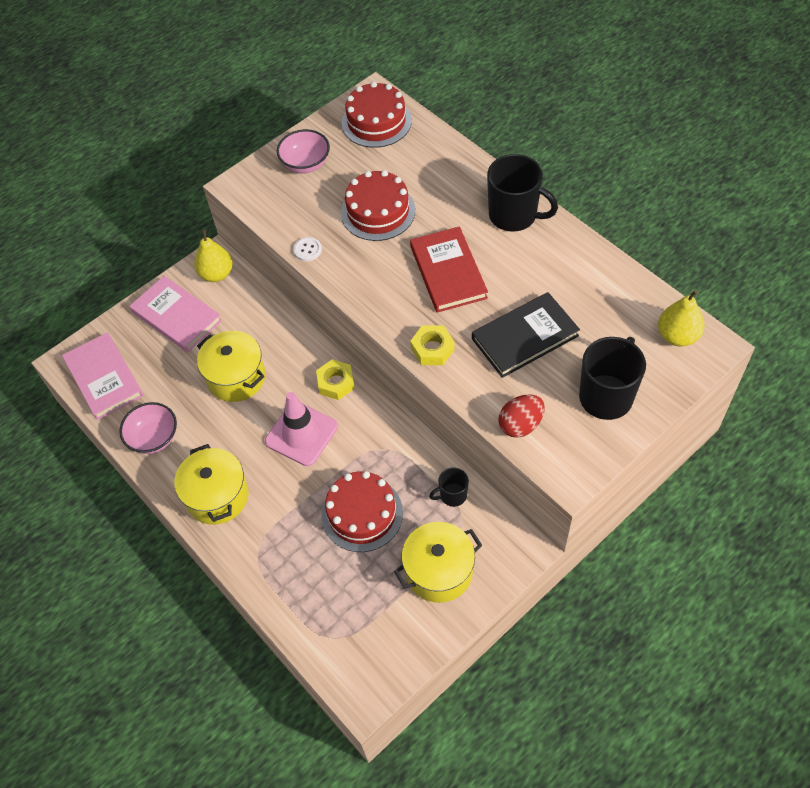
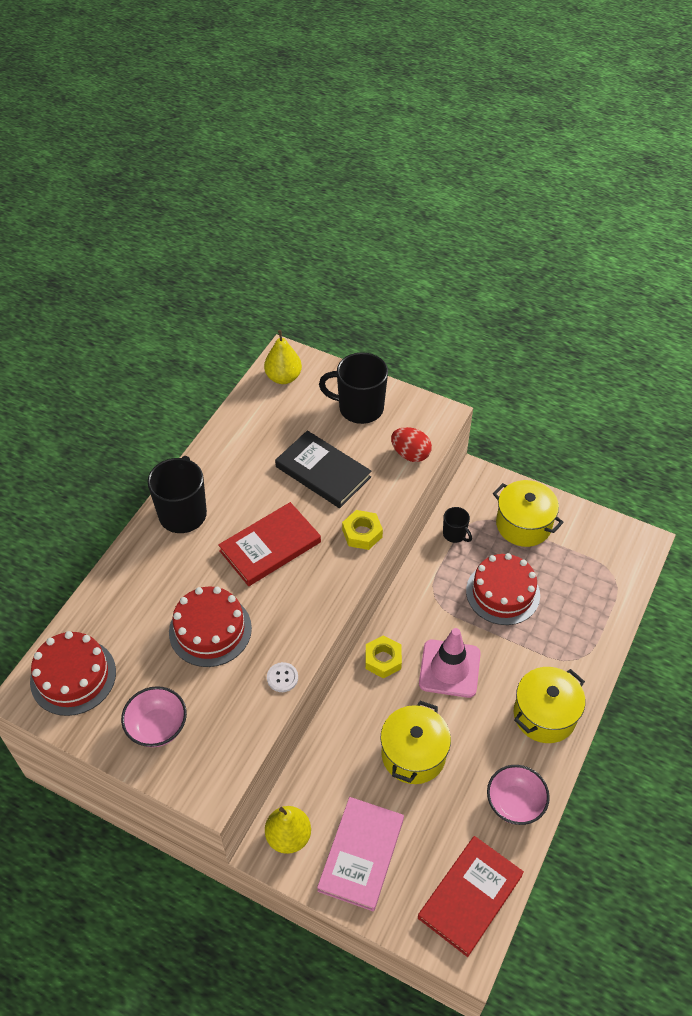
camera: 115 degrees left, 5 degrees down
pink book [62,333,144,420] -> red book [418,836,524,957]

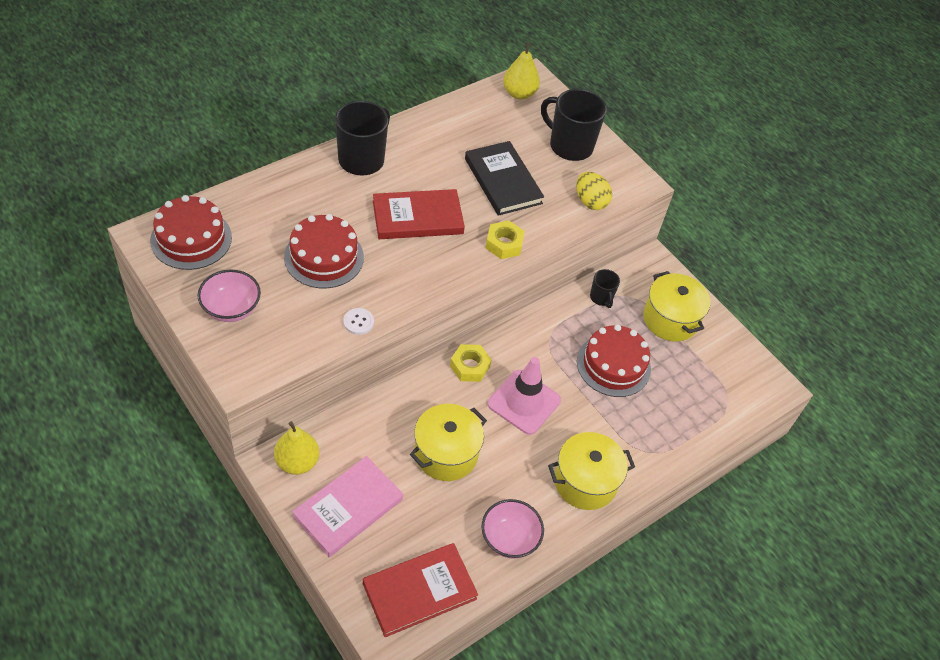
camera: 20 degrees right, 0 degrees up
red egg [391,427,432,462] -> yellow egg [577,172,612,210]

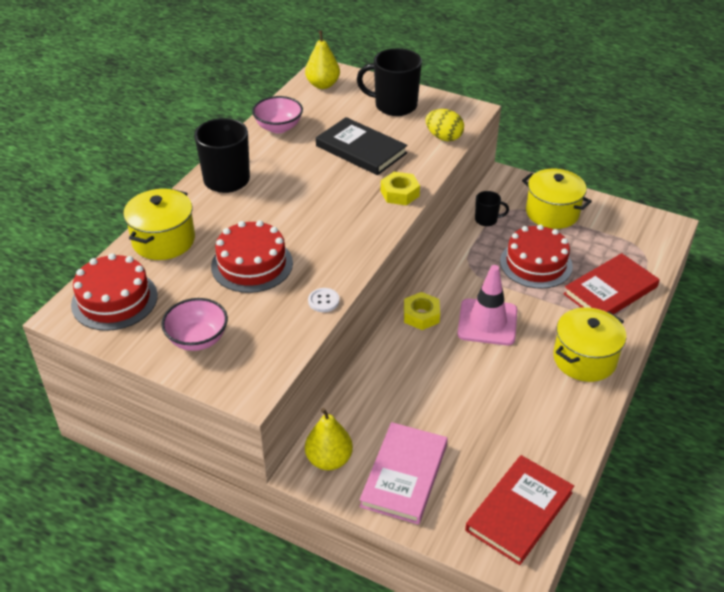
camera: 20 degrees left, 10 degrees down
red book [373,189,465,239] -> red book moved to [563,253,660,314]
yellow pot [410,404,487,481] -> yellow pot moved to [123,189,195,260]
pink bowl [482,499,544,559] -> pink bowl moved to [252,96,303,133]
black mug [590,269,620,308] -> black mug turned 45 degrees counterclockwise [475,191,509,226]

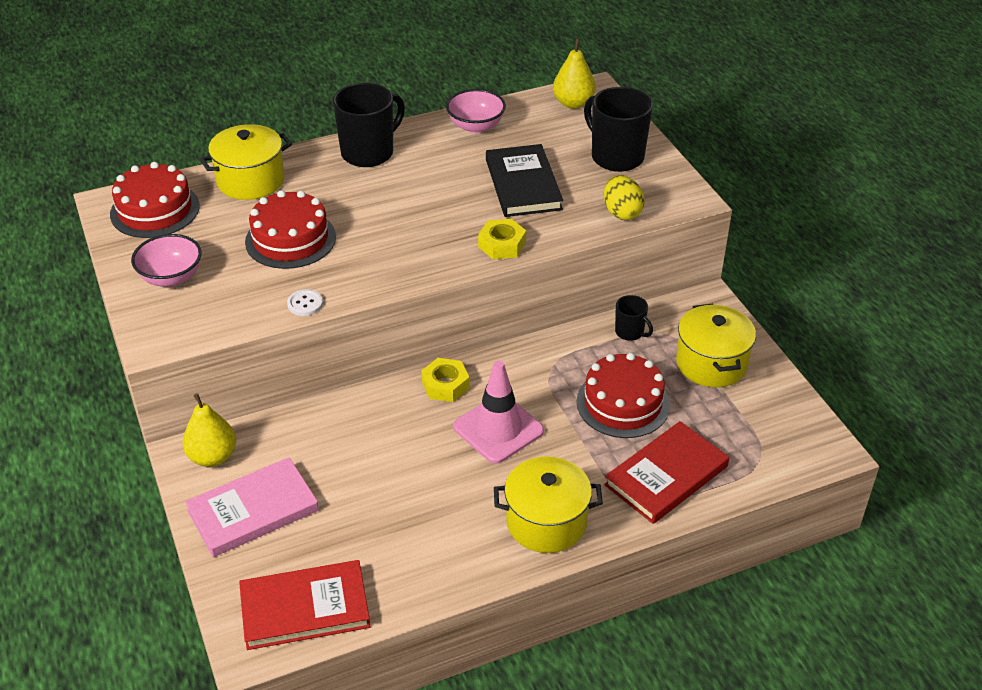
camera: 40 degrees right, 0 degrees up
red book [563,253,660,314] -> red book turned 45 degrees counterclockwise [604,421,729,524]

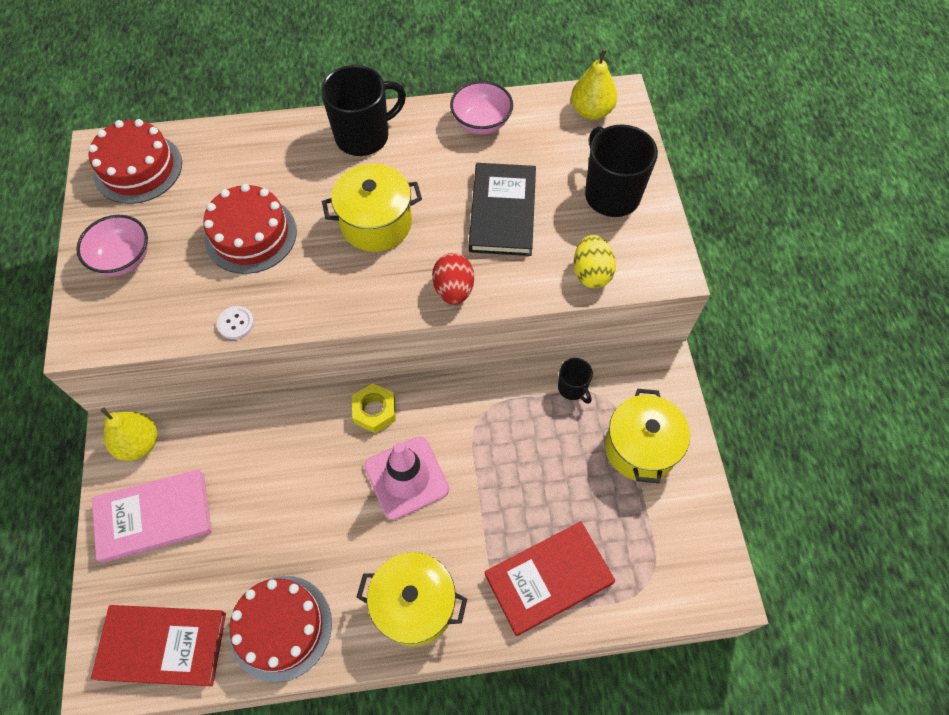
camera: 15 degrees right, 20 degrees up
yellow pot [200,124,292,200] -> yellow pot moved to [322,164,422,252]
yellow nut [478,219,526,259] -> red egg [432,253,474,305]
red cake [577,353,670,438] -> red cake moved to [230,576,332,682]

